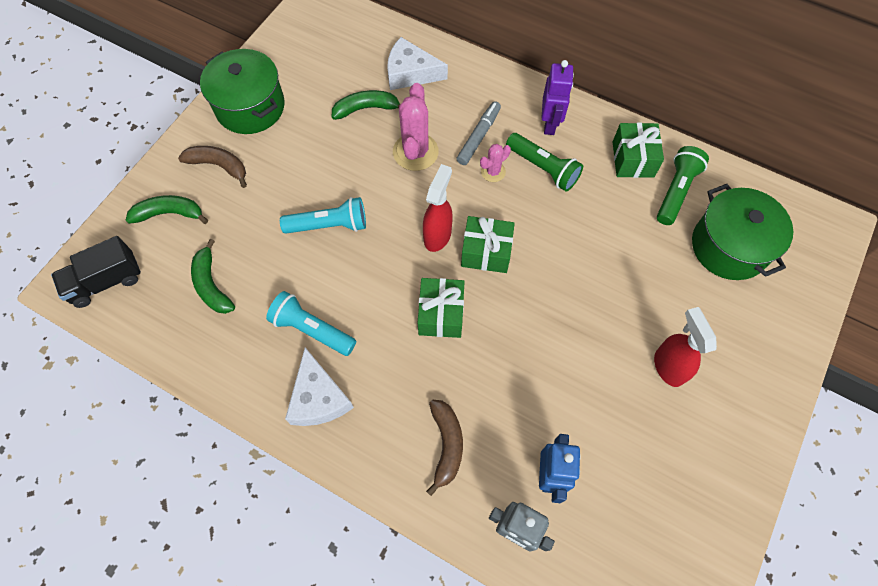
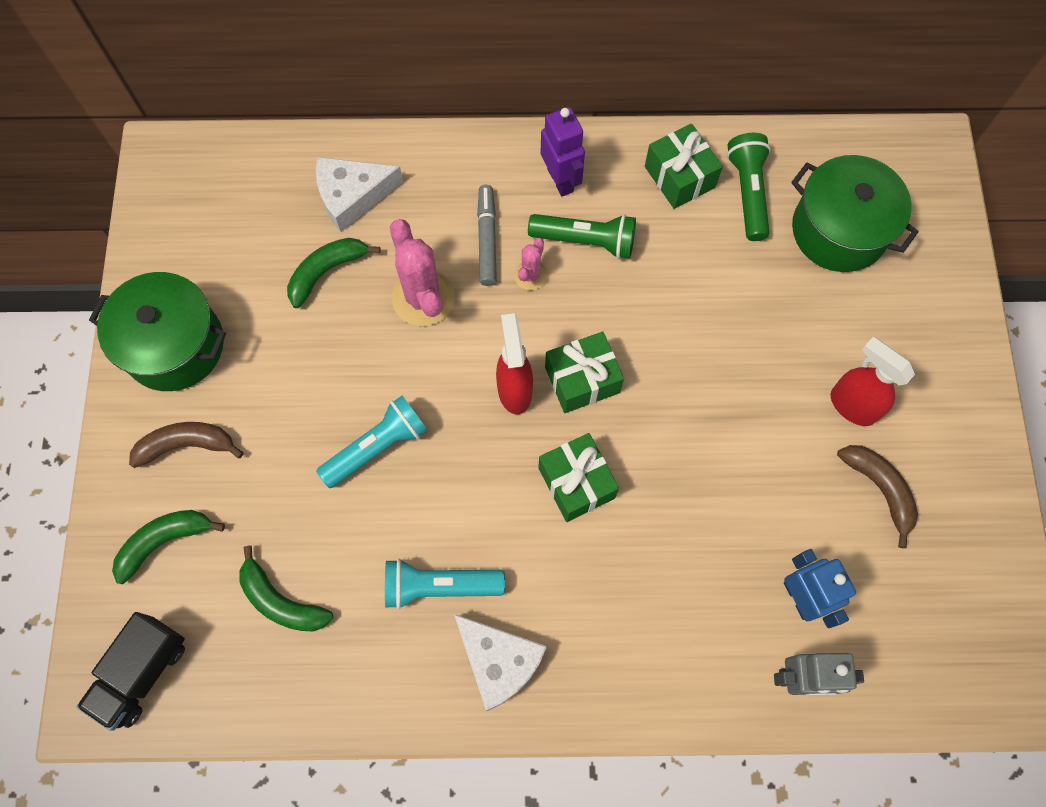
camera: 30 degrees left, 5 degrees up
brown banana [426,399,463,496] -> brown banana moved to [837,445,918,548]

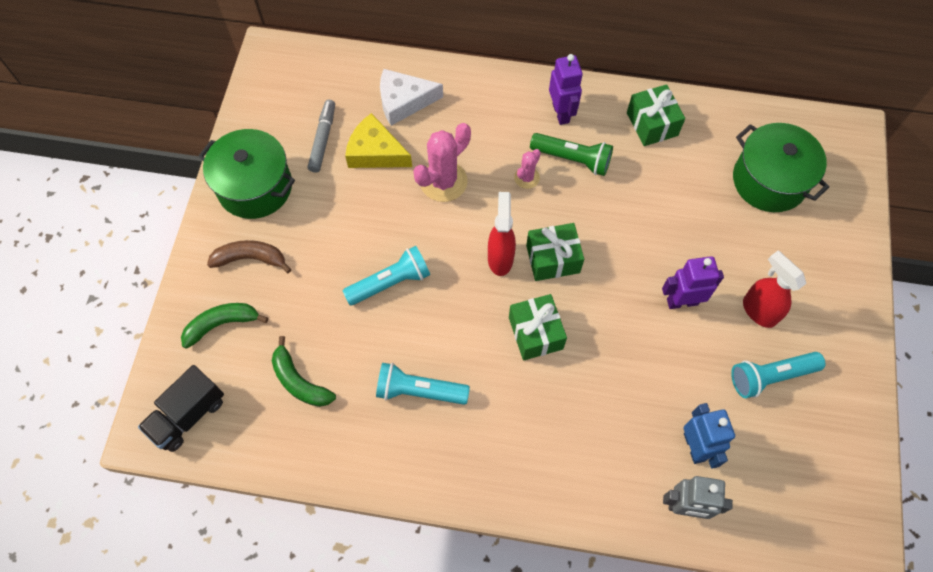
camera: 10 degrees right, 5 degrees down
green banana [287,238,381,308] -> yellow cheese [345,113,412,168]
pink cactus [390,219,455,326] -> pink cactus turned 60 degrees clockwise [413,123,471,202]
white cheese [454,614,547,711] -> none
grey marker [477,185,497,286] -> grey marker moved to [308,100,335,173]
green flashlight [727,133,771,241] -> none
brown banana [837,445,918,548] -> turquoise flashlight [731,352,826,398]
none -> purple robot [662,256,724,309]

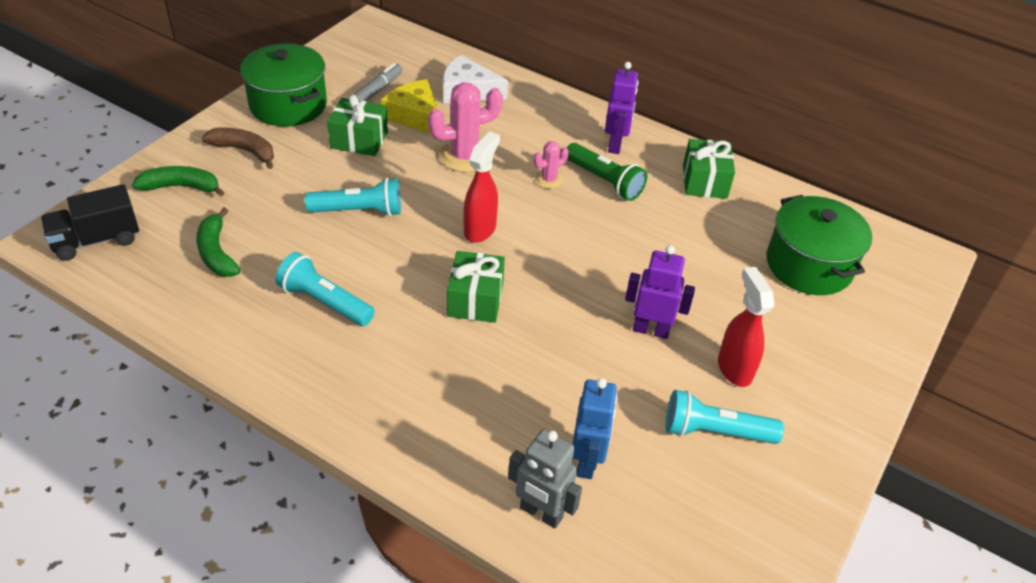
camera: 20 degrees right, 20 degrees down
green gift [526,223,584,281] -> green gift moved to [327,95,388,156]

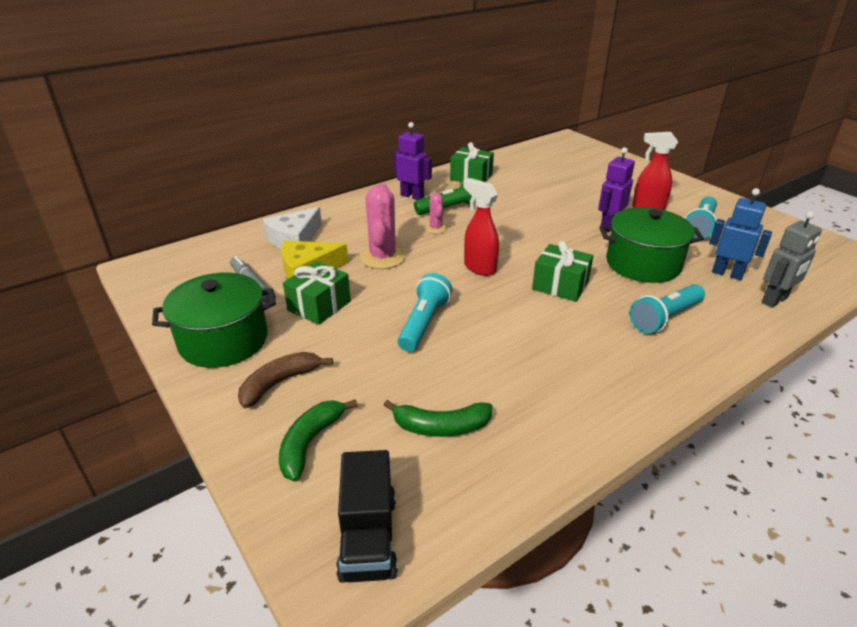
camera: 65 degrees left, 10 degrees down
turquoise flashlight [275,252,375,326] -> turquoise flashlight moved to [630,284,705,334]
green pot [767,195,872,295] -> green pot moved to [600,207,704,283]

